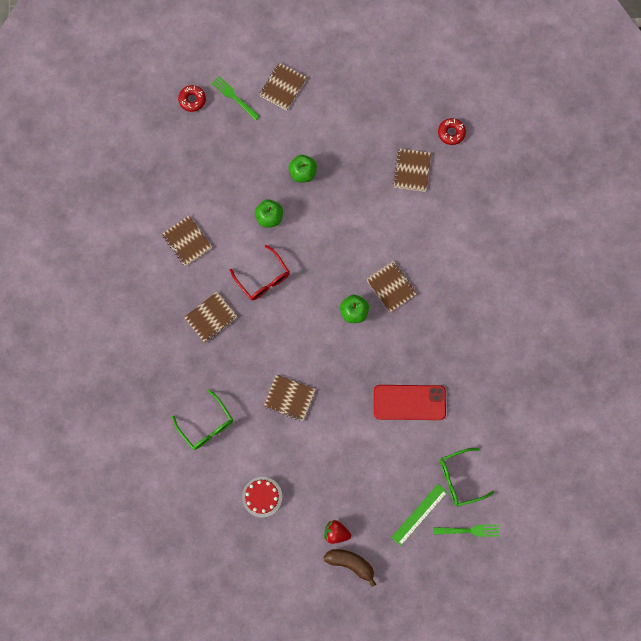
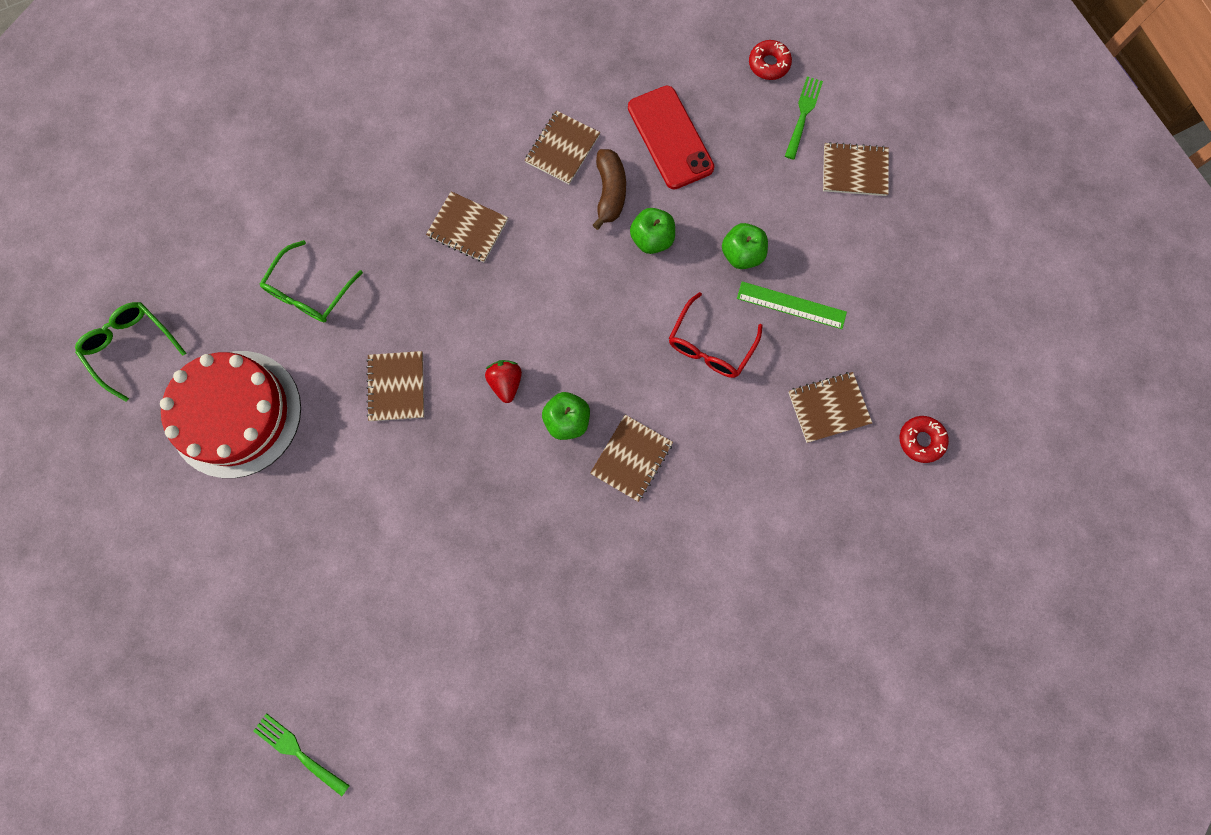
camera: 65 degrees right, 0 degrees up
red glasses [230,245,290,300] -> red glasses moved to [669,292,763,378]
red cake [242,477,282,517] -> red cake [160,351,301,478], size x2.05
brown banana [323,549,376,587] -> brown banana moved to [593,149,626,230]
red strawberry [324,520,351,544] -> red strawberry moved to [485,360,522,403]
red phone [374,385,446,420] -> red phone moved to [628,86,714,190]
green ruler [391,484,448,546] -> green ruler moved to [737,282,847,329]
green fork [434,525,499,537] -> green fork turned 150 degrees clockwise [253,713,350,796]
green glasses [440,448,494,506] -> green glasses moved to [75,302,186,402]

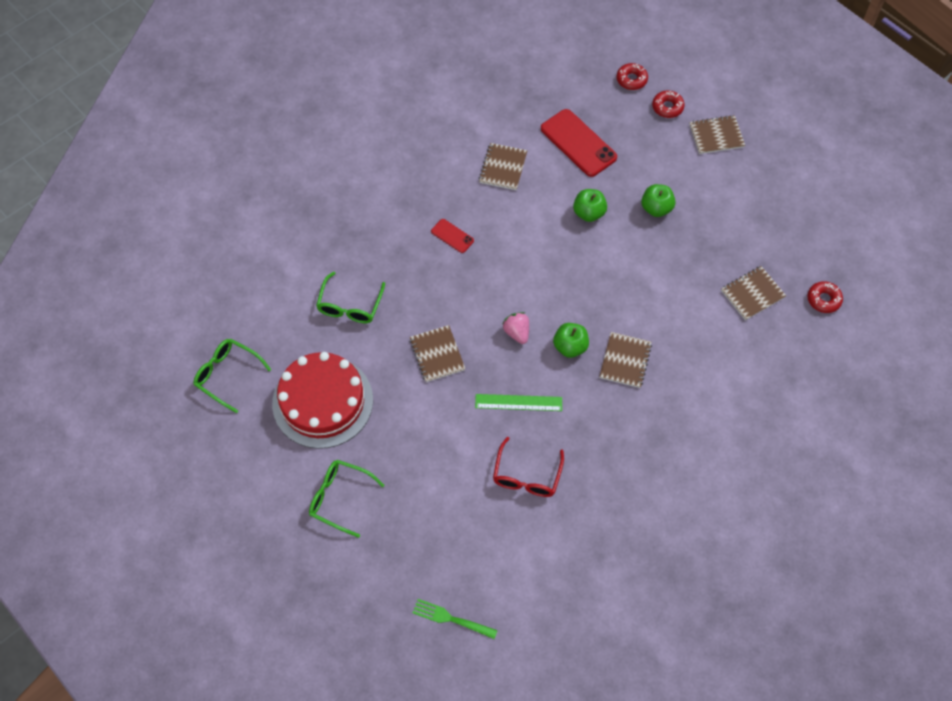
camera: 15 degrees left, 15 degrees down
brown notebook [426,191,508,262] -> red phone [431,219,474,253]
red strawberry [485,360,522,403] -> pink strawberry [503,312,529,344]
brown banana [593,149,626,230] -> none
red glasses [669,292,763,378] -> red glasses moved to [493,437,564,497]
green ruler [737,282,847,329] -> green ruler moved to [475,394,562,411]
green fork [785,76,823,160] -> red donut [652,91,684,118]
none -> green glasses [309,460,385,538]

